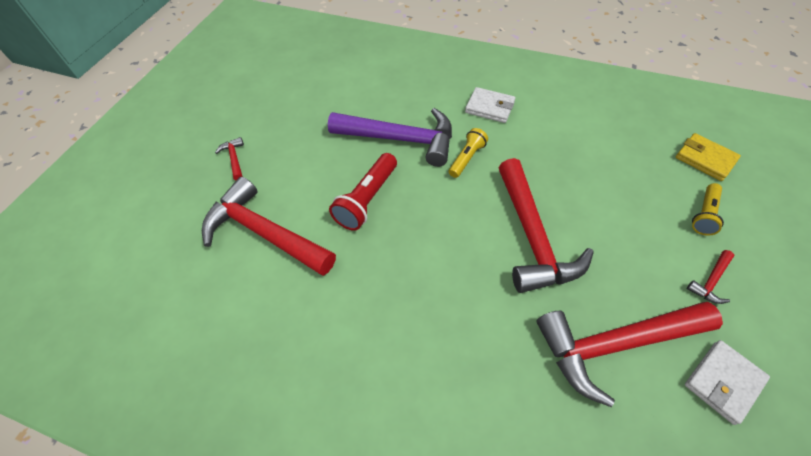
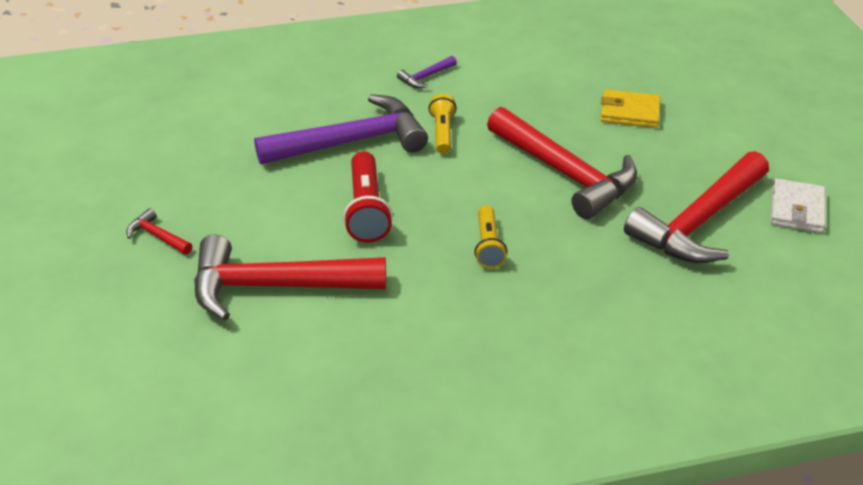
camera: 35 degrees left, 15 degrees down
white wallet [465,87,515,123] -> purple hammer [397,56,457,88]
yellow wallet [676,133,741,181] -> yellow wallet moved to [600,89,661,128]
red hammer [687,250,734,304] -> none
yellow flashlight [692,183,724,235] -> yellow flashlight moved to [475,205,507,269]

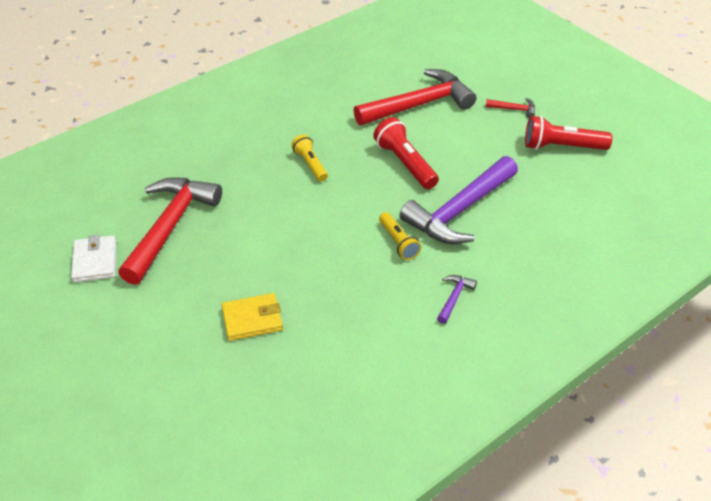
camera: 155 degrees right, 5 degrees up
red hammer [487,107,637,219] -> none
none -> red flashlight [525,116,612,150]

